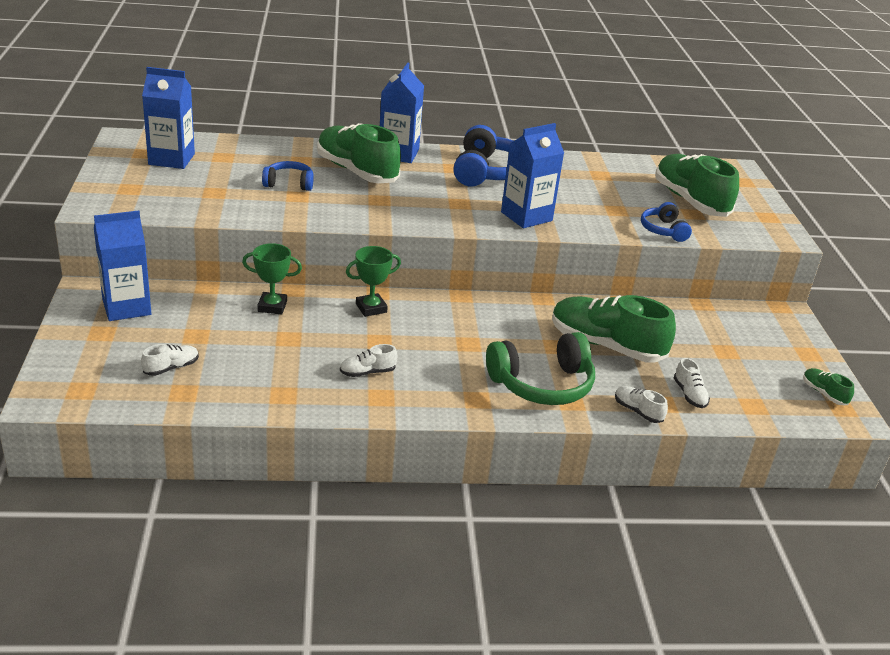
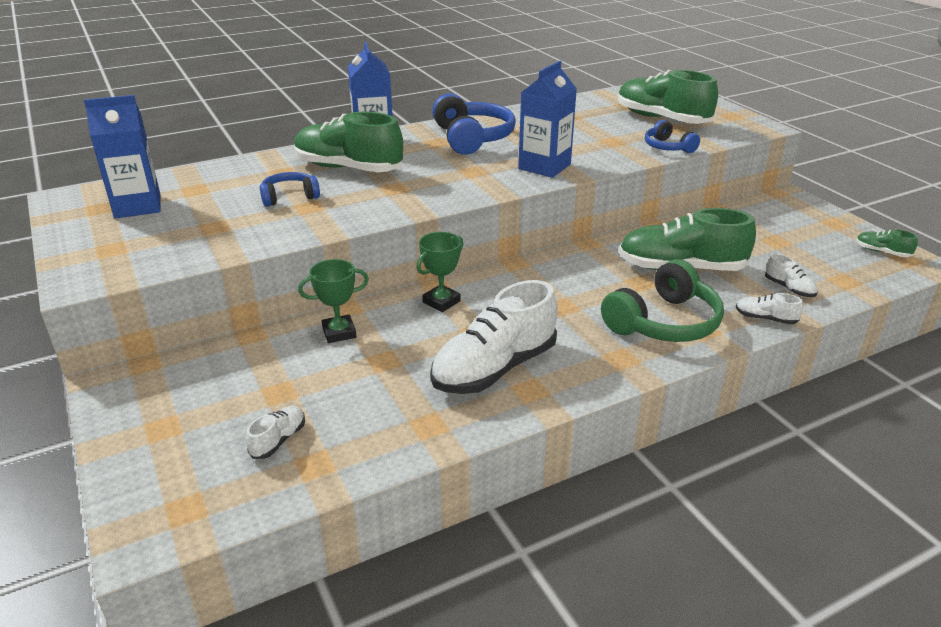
camera: 20 degrees left, 0 degrees up
blue carton [94,211,151,321] -> none
white shoe [340,344,397,377] -> white shoe [430,280,558,394], size x2.30

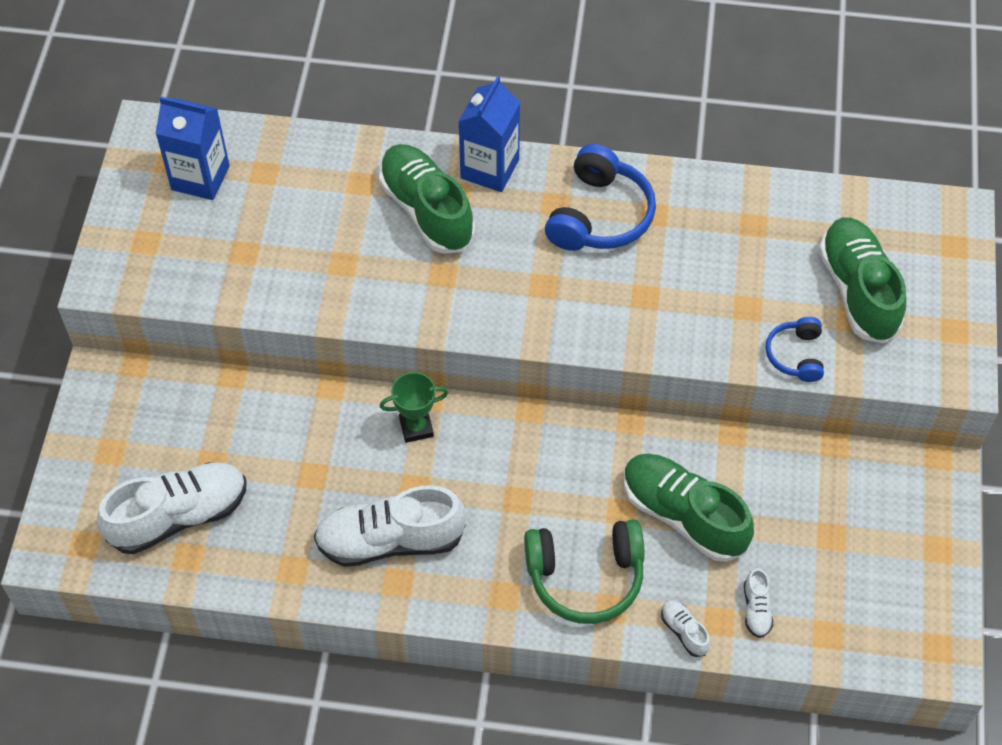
camera: 35 degrees right, 25 degrees up
white shoe [246,406,305,459] -> white shoe [97,462,246,554], size x2.30
blue headphones [260,172,320,207] -> none
green trophy [298,259,369,343] -> none
blue carton [518,61,577,178] -> none
green shoe [856,229,918,257] -> none

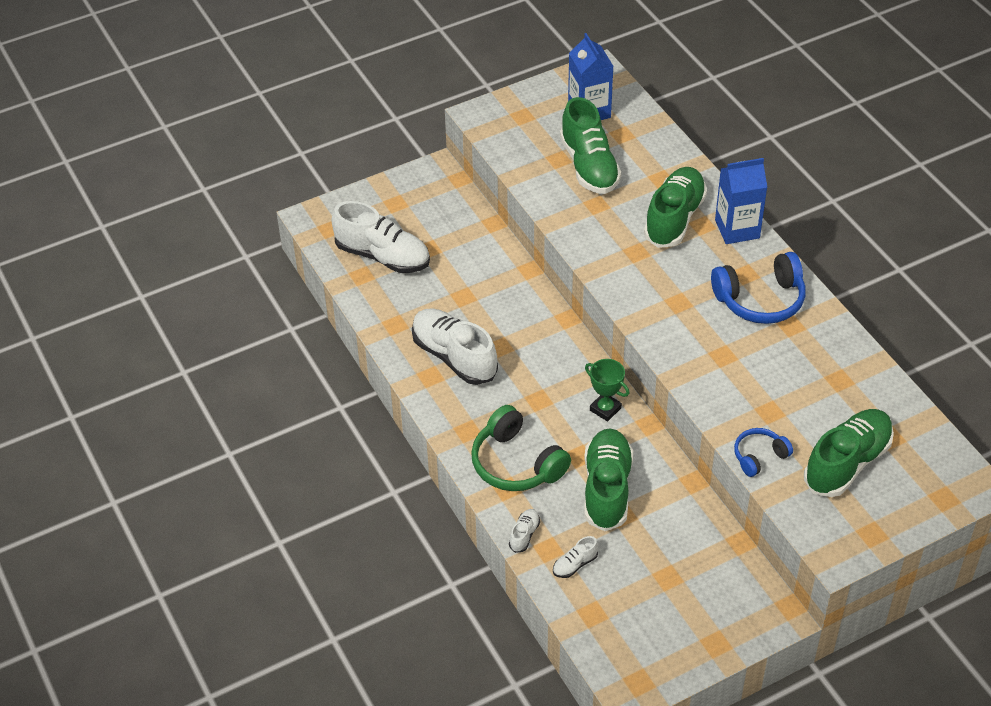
camera: 55 degrees right, 10 degrees down
green trophy [380,372,448,443] -> green trophy moved to [585,359,629,422]
none -> green shoe [560,97,621,194]

